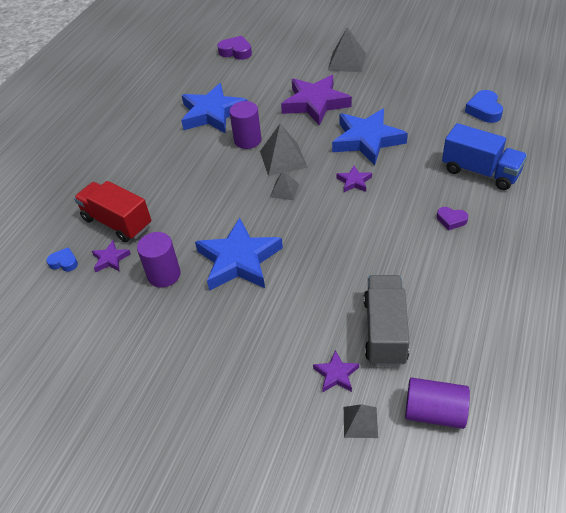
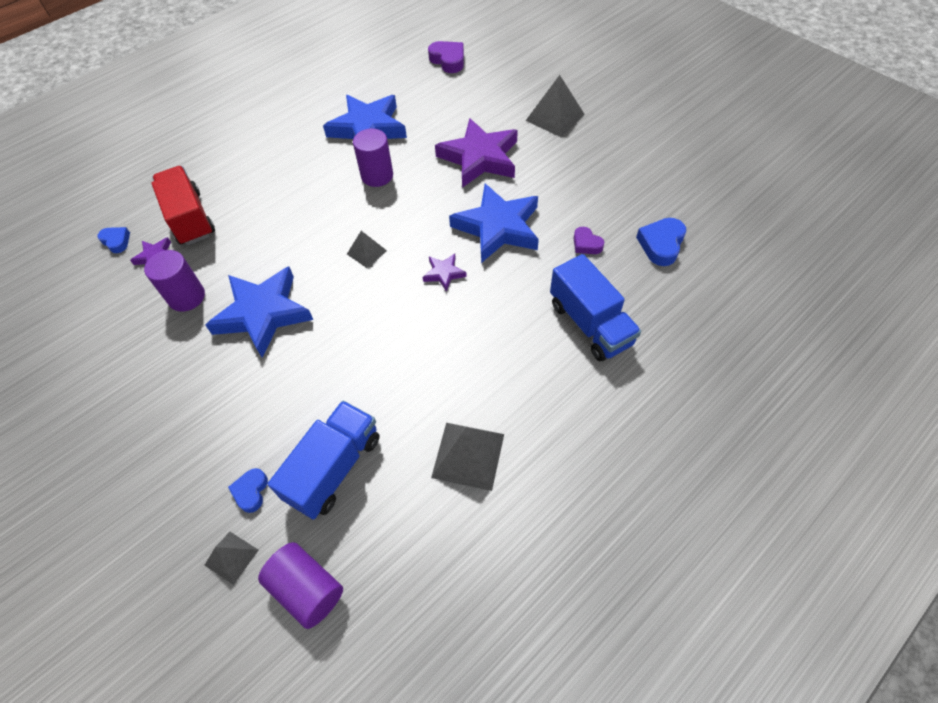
camera: 25 degrees right, 10 degrees up
grey pyramid [260,124,308,176] -> grey pyramid moved to [431,423,504,491]
purple star [313,350,359,392] -> blue heart [228,468,268,513]
grey truck [364,275,409,366] -> blue truck [268,401,380,520]
purple heart [437,207,468,230] -> purple heart moved to [574,227,605,254]

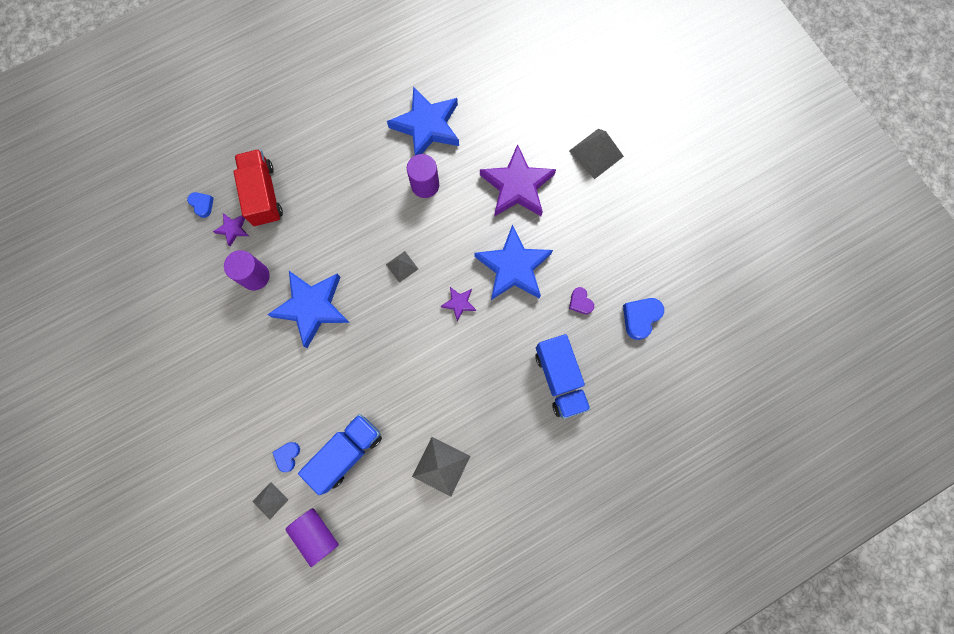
camera: 10 degrees right, 20 degrees up
purple heart [428,41,464,73] -> none

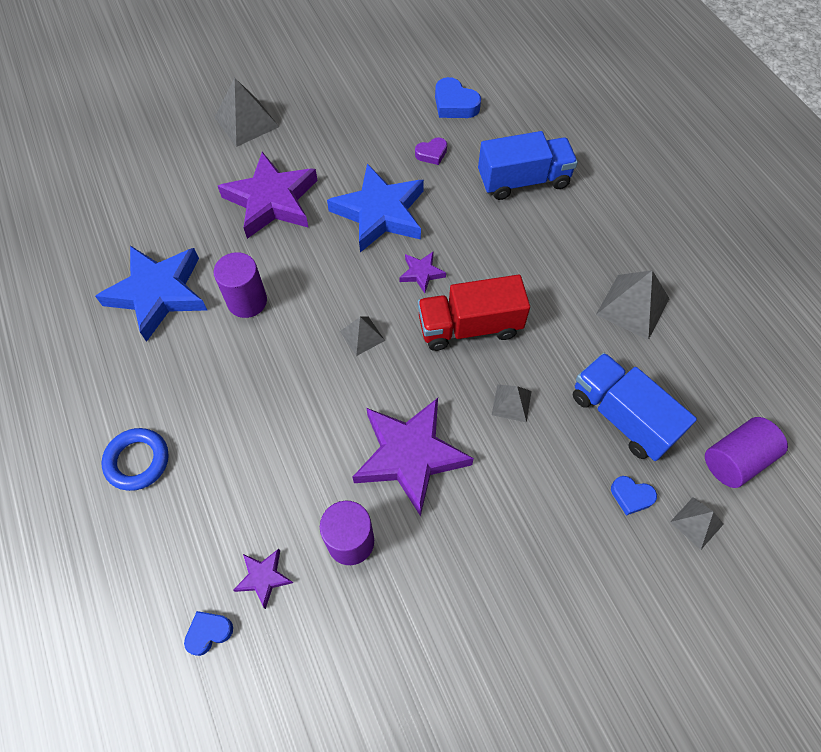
camera: 85 degrees left, 15 degrees down
red truck [233,149,283,227] -> red truck moved to [418,275,530,351]
blue star [267,271,350,348] -> purple star [353,398,474,517]
none -> blue ring [101,428,169,491]
none -> grey pyramid [492,384,532,422]

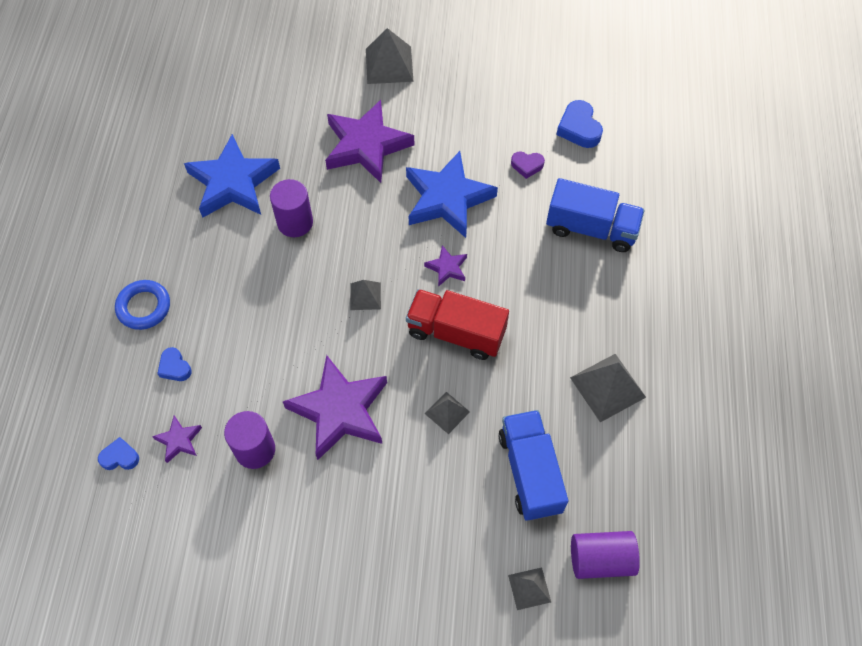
camera: 30 degrees right, 0 degrees up
blue heart [611,476,657,516] -> blue heart moved to [157,347,192,381]

